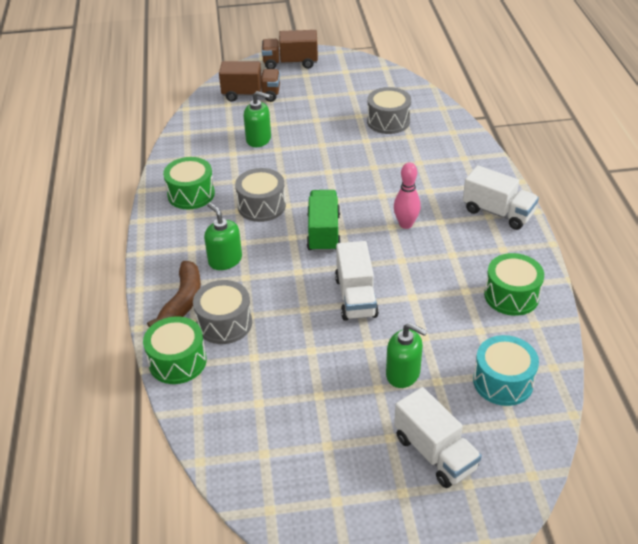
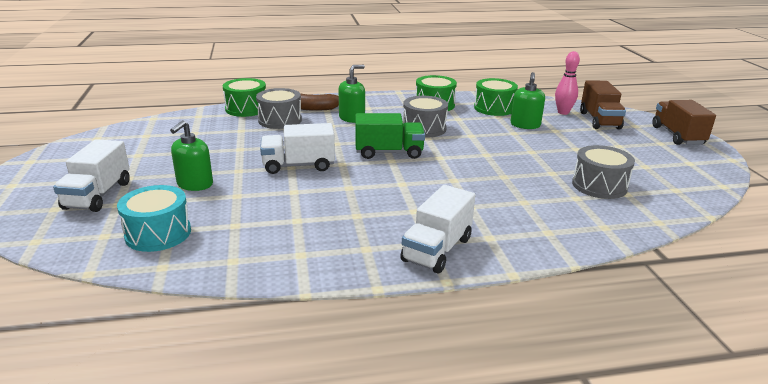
camera: 85 degrees right, 15 degrees down
pink bowling pin [394,162,421,229] -> pink bowling pin moved to [555,51,580,115]
white truck [394,387,482,488] -> white truck turned 45 degrees counterclockwise [53,139,130,212]
green drum [484,253,544,316] -> green drum moved to [474,78,518,116]

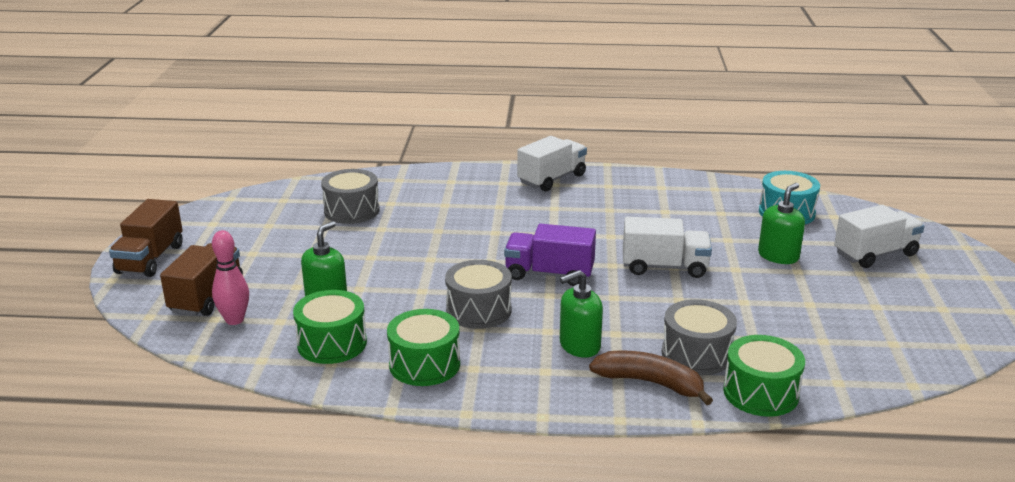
camera: 165 degrees left, 0 degrees up
white truck [53,139,130,212] -> white truck turned 45 degrees clockwise [834,205,925,268]
green truck [355,113,425,159] -> purple truck [504,224,596,286]

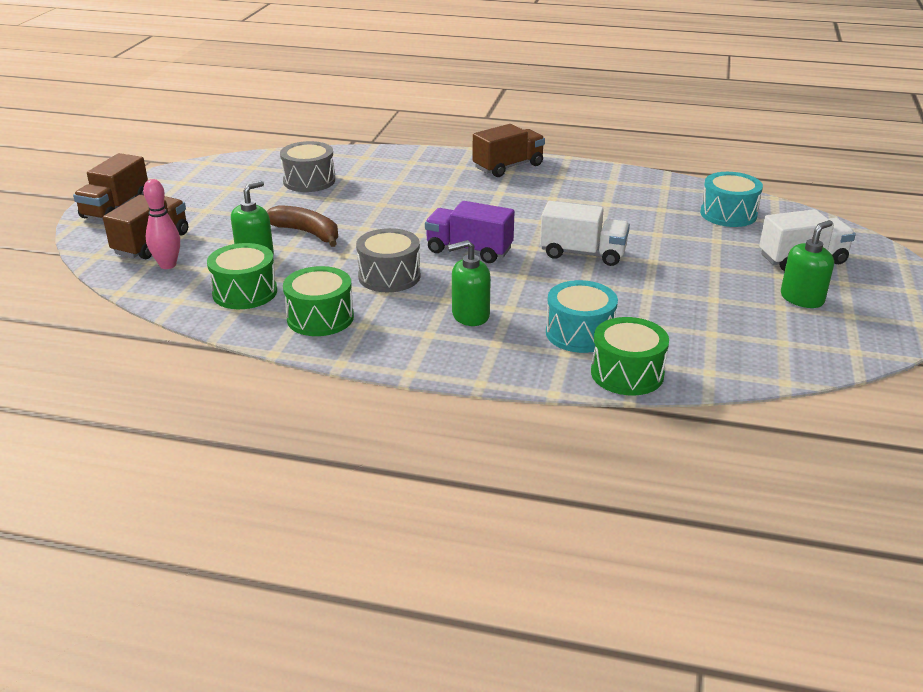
camera: 10 degrees right, 5 degrees up
white truck [517,136,587,191] -> brown truck [473,124,545,177]
brown banana [589,350,713,405] -> brown banana moved to [266,205,338,247]
grey drum [662,299,737,375] -> turquoise drum [546,280,618,353]
green soap dispenser [758,183,805,264] -> green soap dispenser moved to [781,220,834,308]

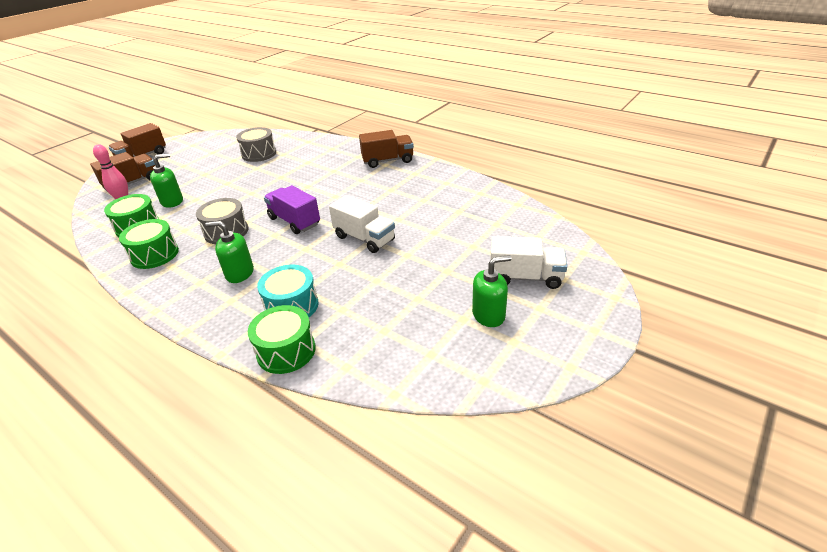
camera: 25 degrees right, 5 degrees up
brown banana [266,205,338,247] -> none
turquoise drum [700,172,763,227] -> none

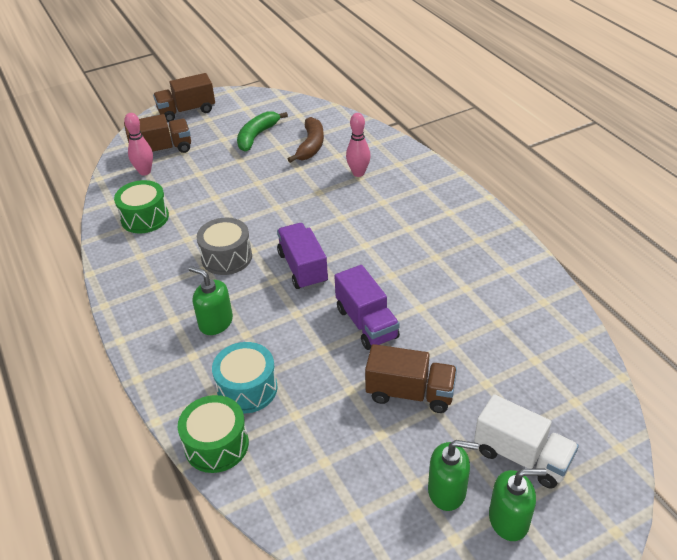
camera: 25 degrees right, 5 degrees up
green drum [119,219,179,269] -> none
green soap dispenser [150,153,183,208] -> green soap dispenser moved to [489,469,546,541]
grey drum [236,127,276,162] -> brown banana [288,117,324,163]
white truck [329,195,395,253] -> purple truck [334,265,400,350]
brown truck [359,130,414,168] -> brown truck moved to [365,344,457,413]
none -> green banana [237,111,288,152]
none -> pink bowling pin [346,113,371,177]

